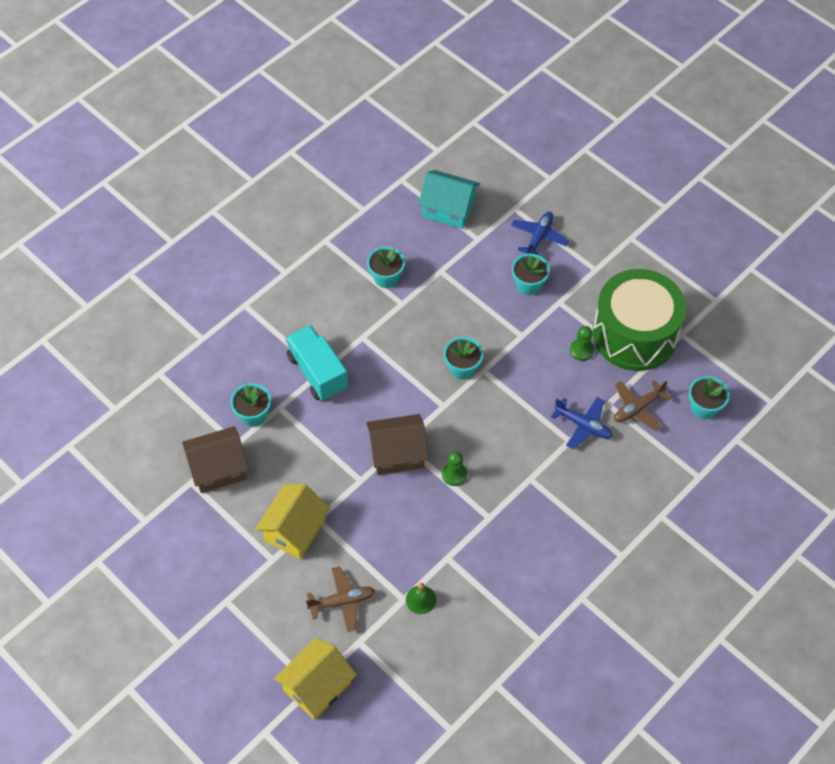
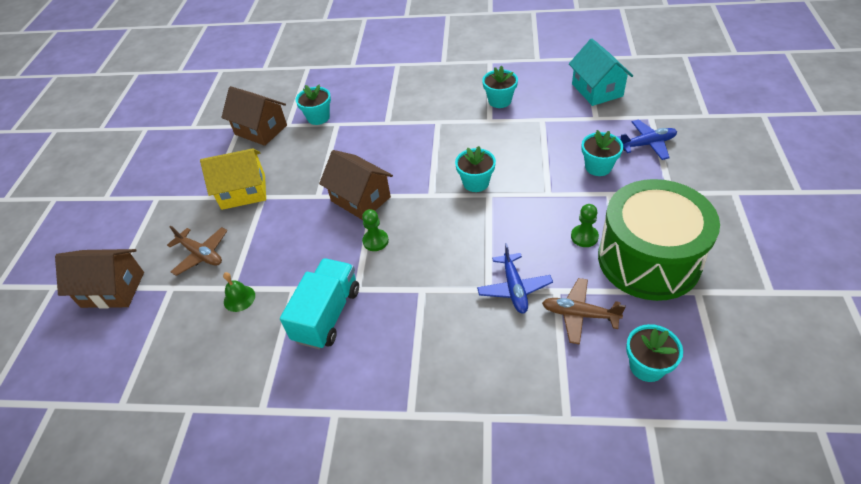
camera: 55 degrees right, 10 degrees down
yellow house [274,637,357,720] -> brown house [55,249,144,308]
turquoise truck [286,325,348,401] -> turquoise truck moved to [280,258,359,349]

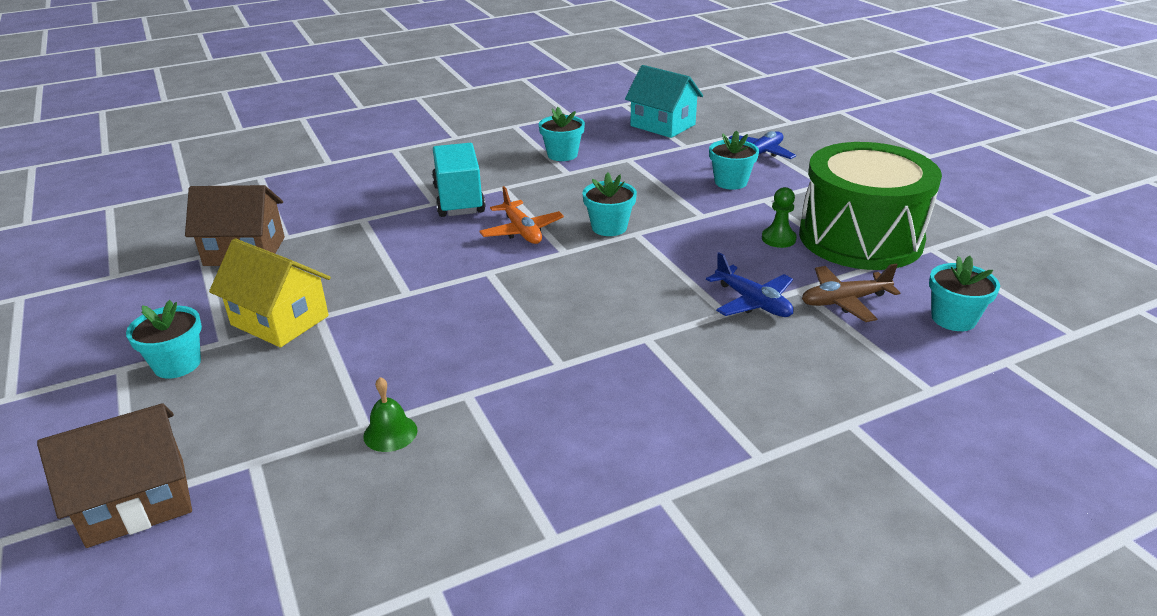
camera: 35 degrees left, 15 degrees down
brown plane [167,226,227,276] -> none
yellow house [200,148,266,210] -> yellow house turned 75 degrees clockwise [209,238,331,347]
turquoise truck [280,258,359,349] -> turquoise truck moved to [432,143,486,217]
turquoise flower pot [296,85,331,125] -> turquoise flower pot moved to [126,300,202,379]
brown house [319,150,393,220] -> none
green pawn [362,209,389,251] -> none
none -> orange plane [479,186,564,244]

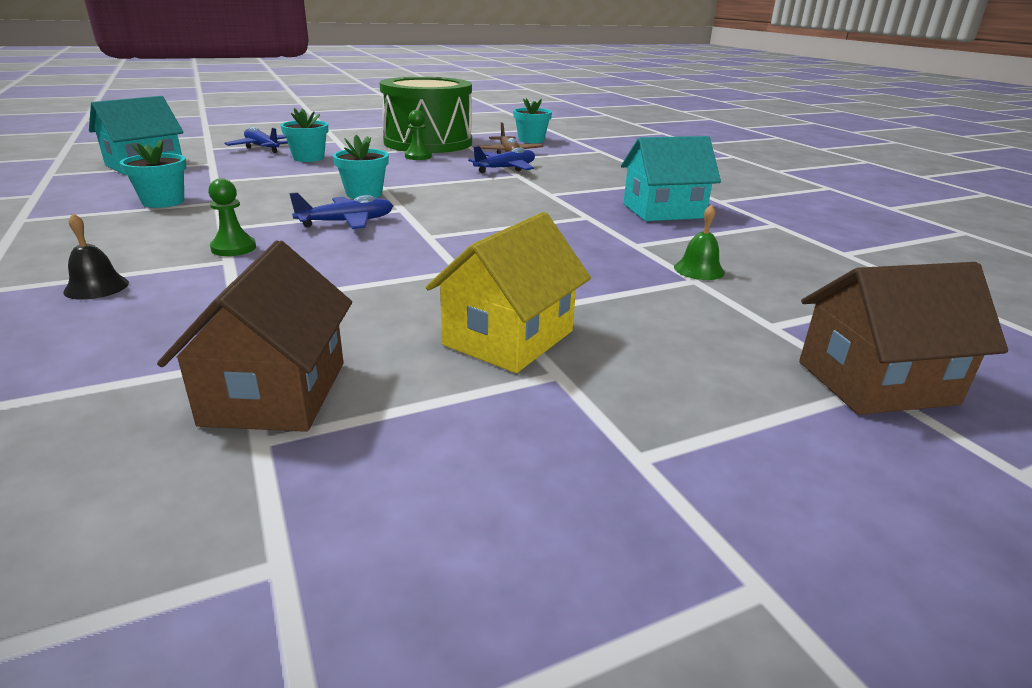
camera: 90 degrees left, 5 degrees down
brown house [37,403,192,548] -> brown house turned 75 degrees counterclockwise [799,262,1008,415]
turquoise flower pot [126,300,202,379] -> none
turquoise truck [432,143,486,217] -> green pawn [208,178,256,256]
orange plane [479,186,564,244] -> blue plane [289,192,393,229]
none -> black bell [63,213,129,300]
none -> turquoise house [621,136,721,221]

